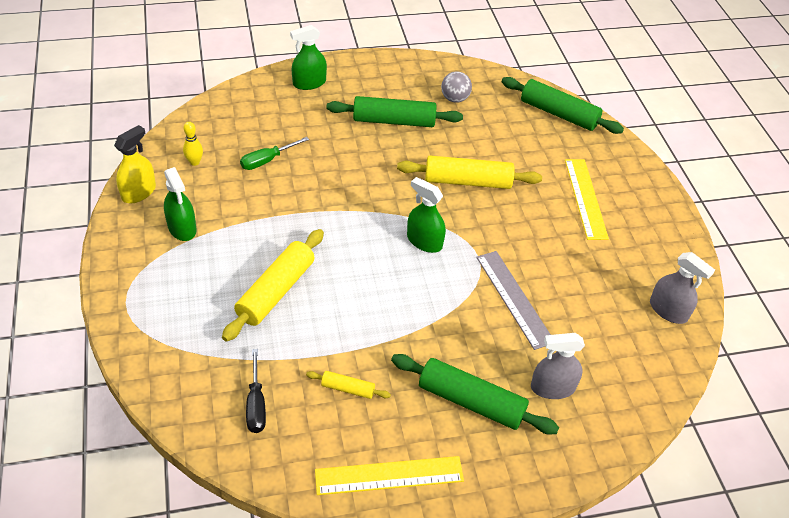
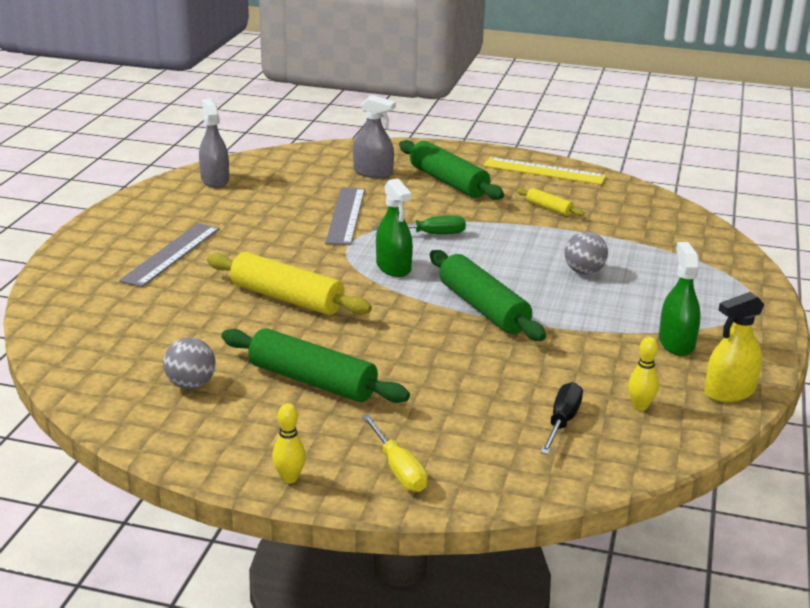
camera: 150 degrees left, 20 degrees down
yellow rolling pin [222,229,324,342] -> grey ball [564,231,608,274]
green screwdriver [240,137,309,170] -> green screwdriver moved to [373,215,466,234]
black screwdriver [246,349,266,433] -> black screwdriver moved to [540,382,583,455]
green spray bottle [290,25,327,90] -> yellow screwdriver [362,415,428,492]
green rolling pin [502,77,624,134] -> green rolling pin moved to [430,250,546,341]
yellow ruler [565,159,609,240] -> grey ruler [119,223,220,287]
none -> yellow bowling pin [272,403,306,483]

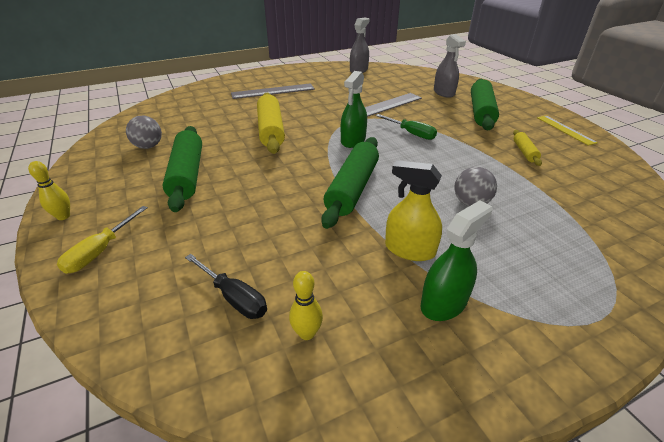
camera: 50 degrees right, 10 degrees up
yellow ruler [483,157,606,185] -> yellow ruler [537,116,598,145], size x0.66
black screwdriver [540,382,583,455] -> black screwdriver turned 60 degrees clockwise [185,254,267,319]
yellow spray bottle [705,292,765,402] -> yellow spray bottle moved to [385,160,442,261]

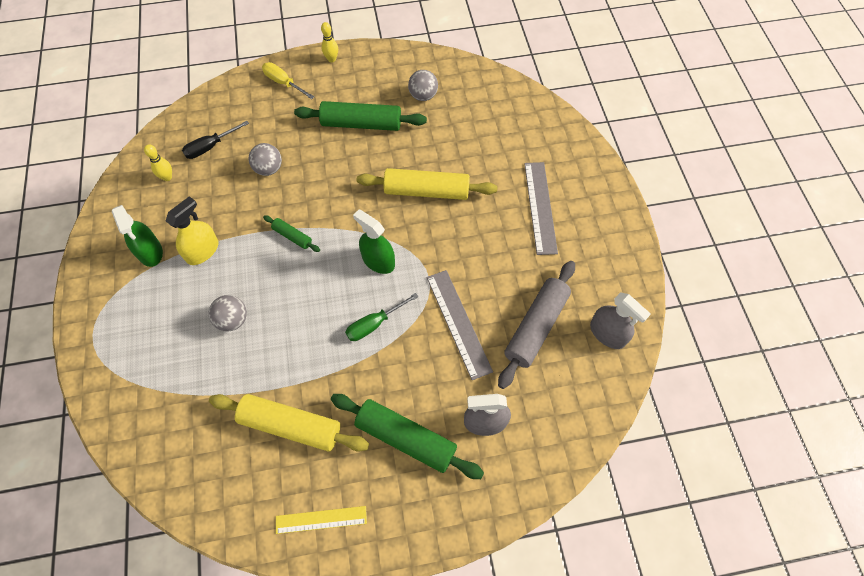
camera: 105 degrees right, 25 degrees up
green rolling pin [321,137,379,229] -> green rolling pin [263,215,320,252], size x0.49
yellow rolling pin [513,130,542,166] -> yellow rolling pin [209,394,369,452], size x2.03
none -> grey ball [248,143,282,176]
none -> grey rolling pin [498,261,575,389]

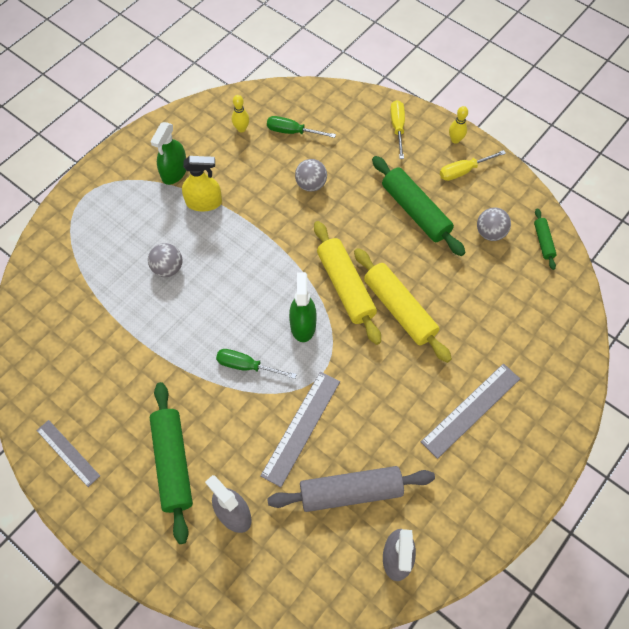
camera: 50 degrees right, 0 degrees up
black screwdriver [182,121,249,159] -> green screwdriver [267,116,336,138]
yellow rolling pin [209,394,369,452] -> yellow rolling pin moved to [314,221,381,345]
green rolling pin [263,215,320,252] -> green rolling pin moved to [534,208,557,270]
yellow ruler [276,506,367,534] -> grey ruler [36,420,100,487]
none -> yellow screwdriver [440,150,506,181]

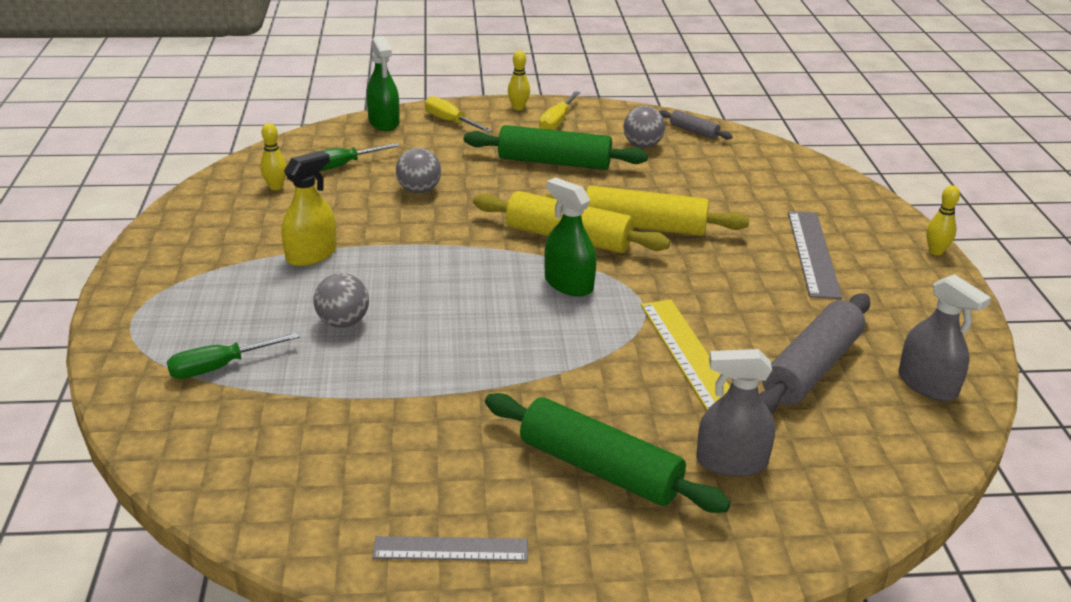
camera: 45 degrees left, 30 degrees down
green spray bottle [150,122,186,185] -> green spray bottle moved to [366,36,400,131]
green screwdriver [216,349,297,379] -> green screwdriver moved to [167,333,300,379]
grey ruler [260,372,340,487] -> yellow ruler [641,300,730,410]
green rolling pin [534,208,557,270] -> grey rolling pin [659,110,733,140]
none -> yellow bowling pin [926,185,960,255]

